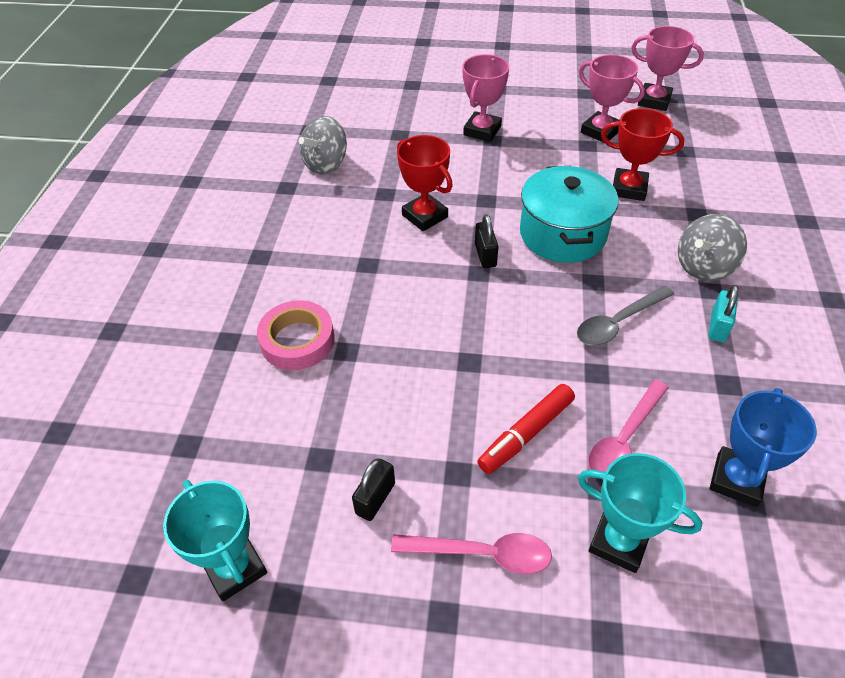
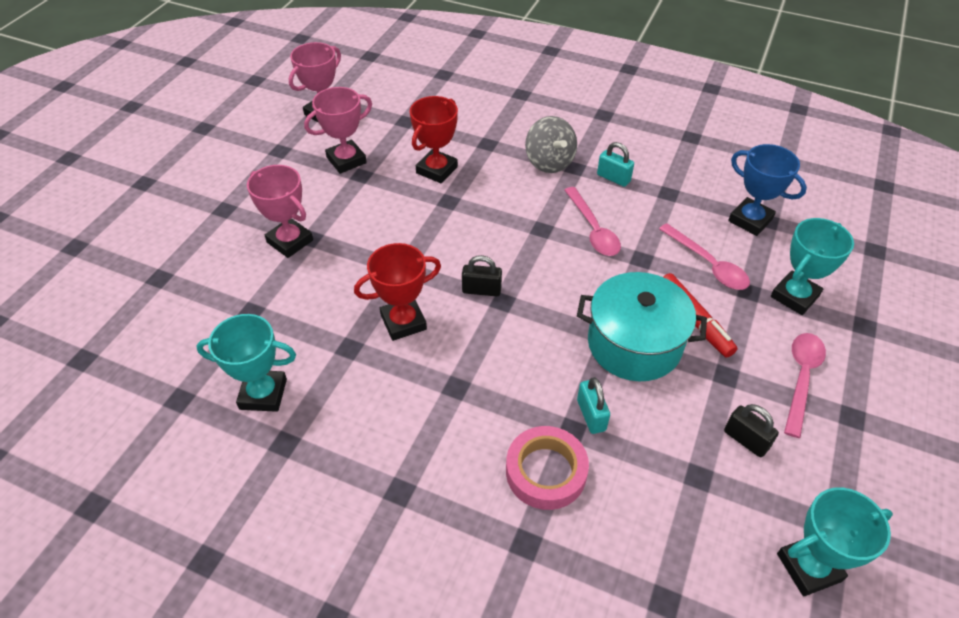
camera: 75 degrees left, 0 degrees up
grey spinning top [299,116,347,175] -> turquoise trophy [196,314,296,412]
turquoise pot [520,166,619,263] -> turquoise pot moved to [577,272,707,381]
grey spoon [577,286,674,345] -> pink spoon [564,187,621,256]
none -> turquoise padlock [577,377,610,434]

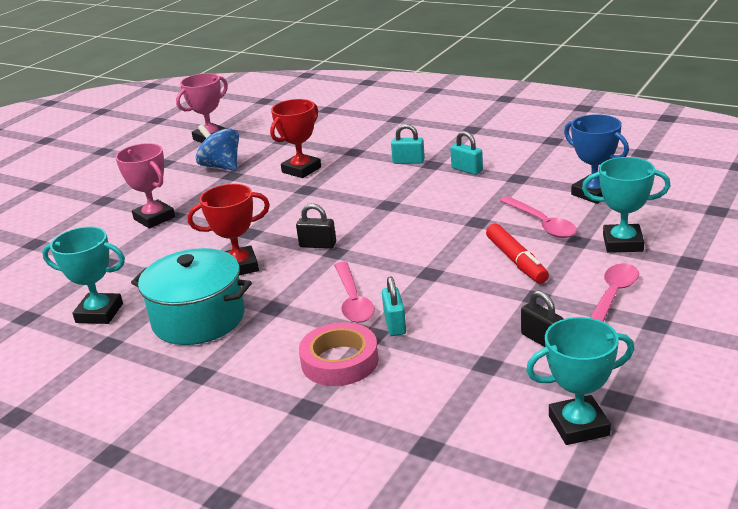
camera: 10 degrees right, 20 degrees down
pink trophy [304,87,372,174] -> blue spinning top [196,124,239,171]
grey spinning top [525,116,577,173] -> turquoise padlock [391,124,425,164]
pink spoon [564,187,621,256] -> pink spoon moved to [334,262,375,323]
turquoise pot [577,272,707,381] -> turquoise pot moved to [131,248,252,345]
turquoise trophy [771,218,854,315] -> turquoise trophy turned 45 degrees clockwise [582,157,670,253]

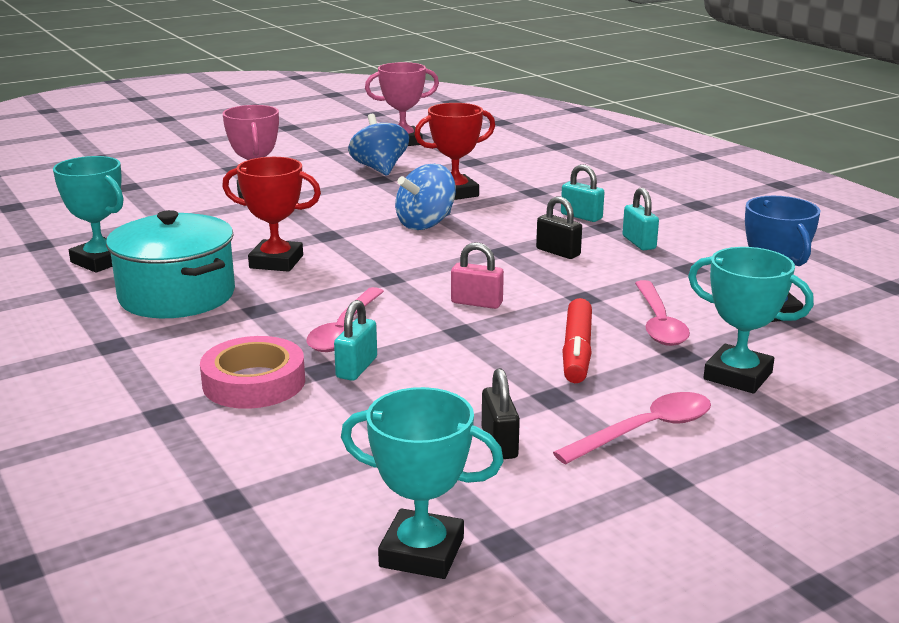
camera: 25 degrees right, 5 degrees down
black padlock [296,203,336,249] -> black padlock moved to [536,196,582,259]
none -> blue spinning top [395,164,456,230]
none -> pink padlock [451,242,504,309]

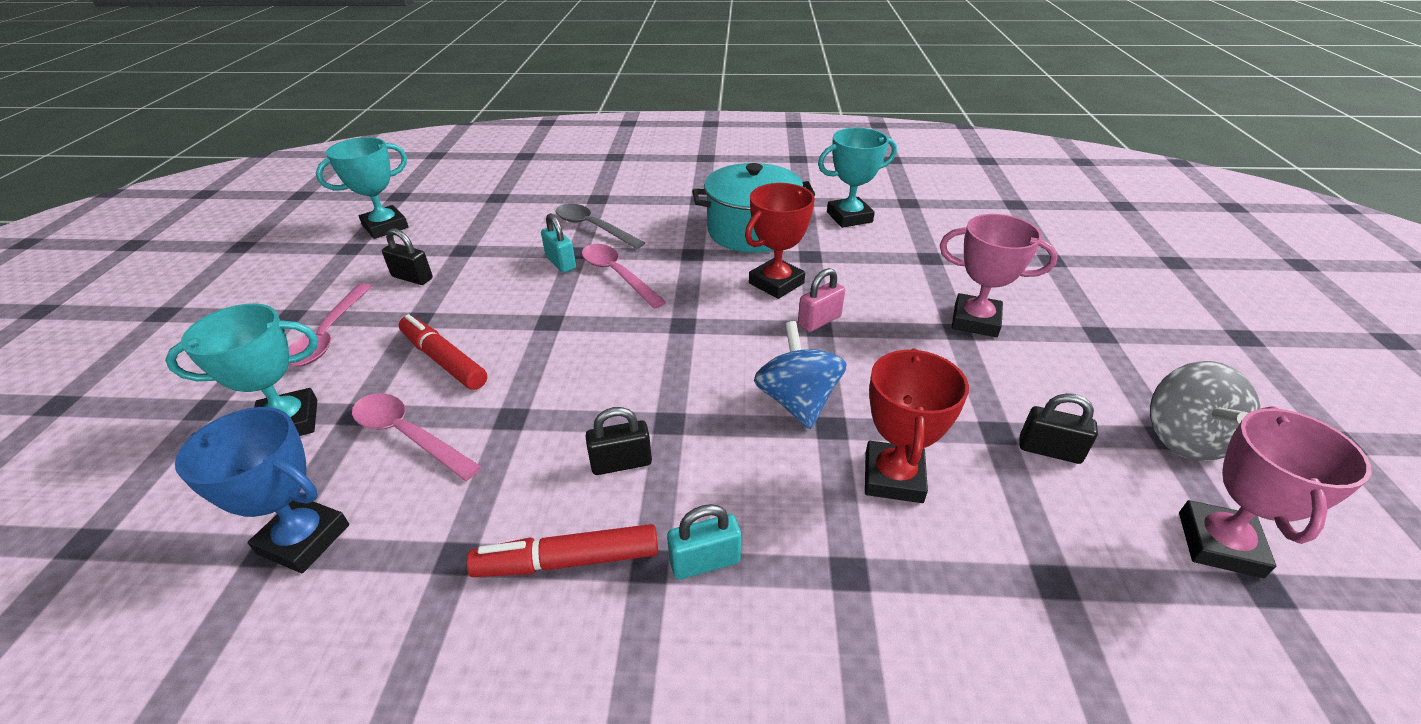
camera: 125 degrees right, 15 degrees up
pink tape [200,336,305,409] -> grey spoon [555,204,645,249]
blue spinning top [348,114,409,176] -> black padlock [1019,393,1098,464]
pink padlock [451,242,504,309] -> pink padlock moved to [798,268,845,332]
turquoise padlock [623,188,659,250] -> red marker [466,524,658,577]
none -> grey spinning top [1150,361,1260,461]

